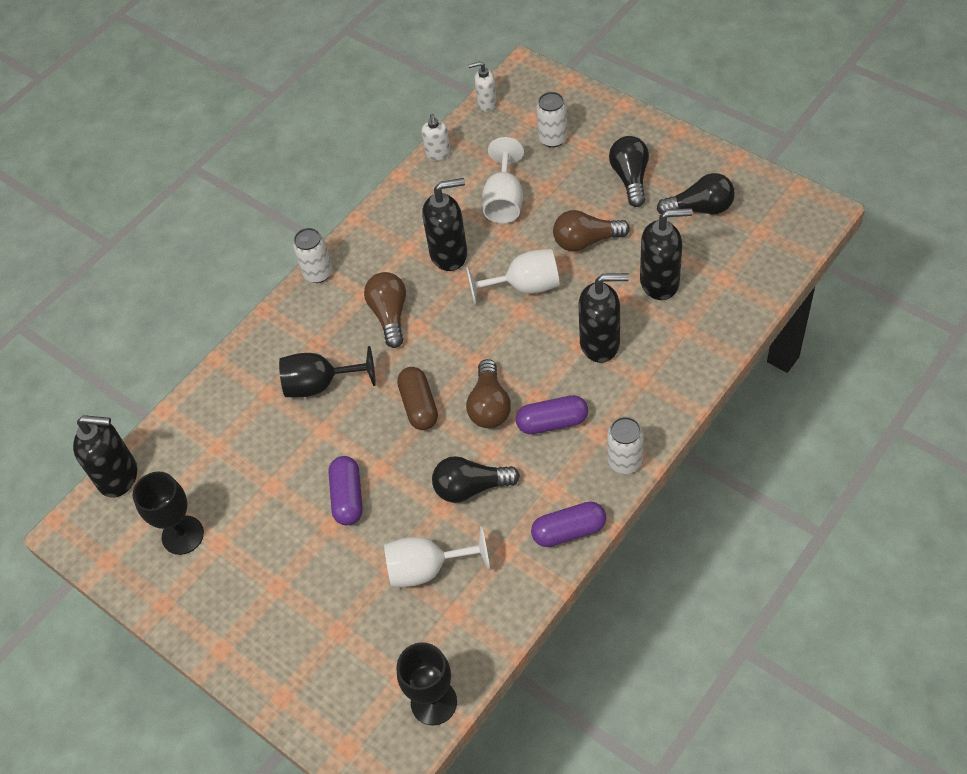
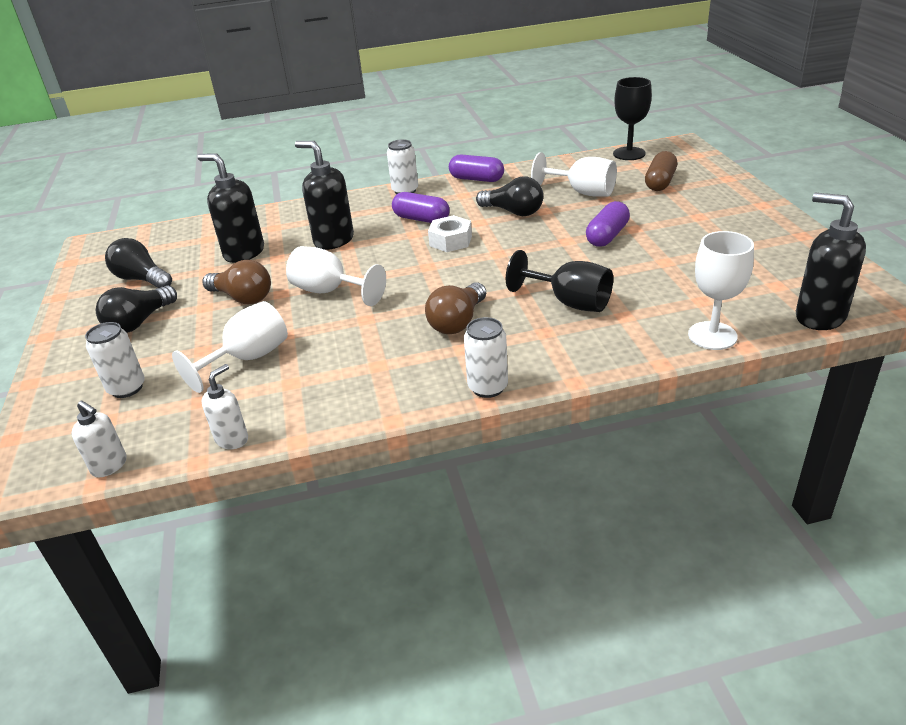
camera: 145 degrees left, 20 degrees down
black goblet [133,471,204,555] -> none
brown capsule [397,367,438,430] -> brown capsule moved to [645,151,677,191]
black soap dispenser [422,178,467,271] -> none
brown light bulb [466,359,511,428] -> white nut [428,215,472,252]
none -> white goblet [688,231,754,350]

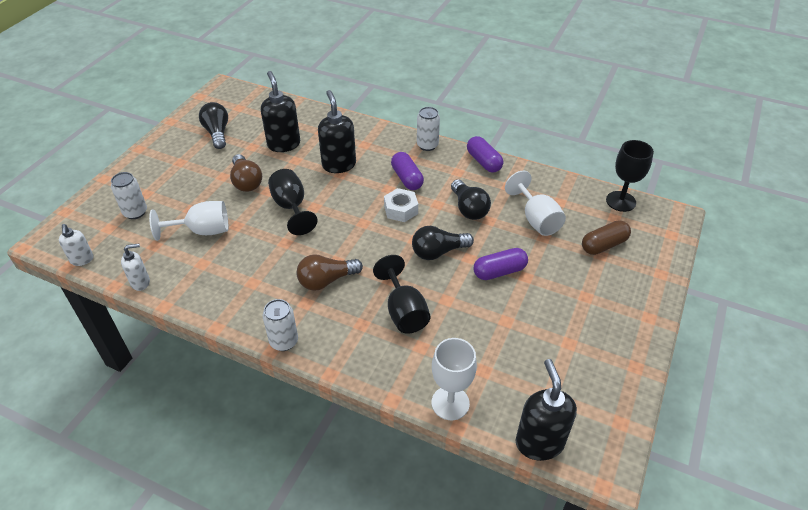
camera: 35 degrees right, 10 degrees up
black light bulb [96,285,177,333] -> black light bulb moved to [412,226,474,260]
white goblet [286,246,386,306] -> black goblet [268,169,318,235]

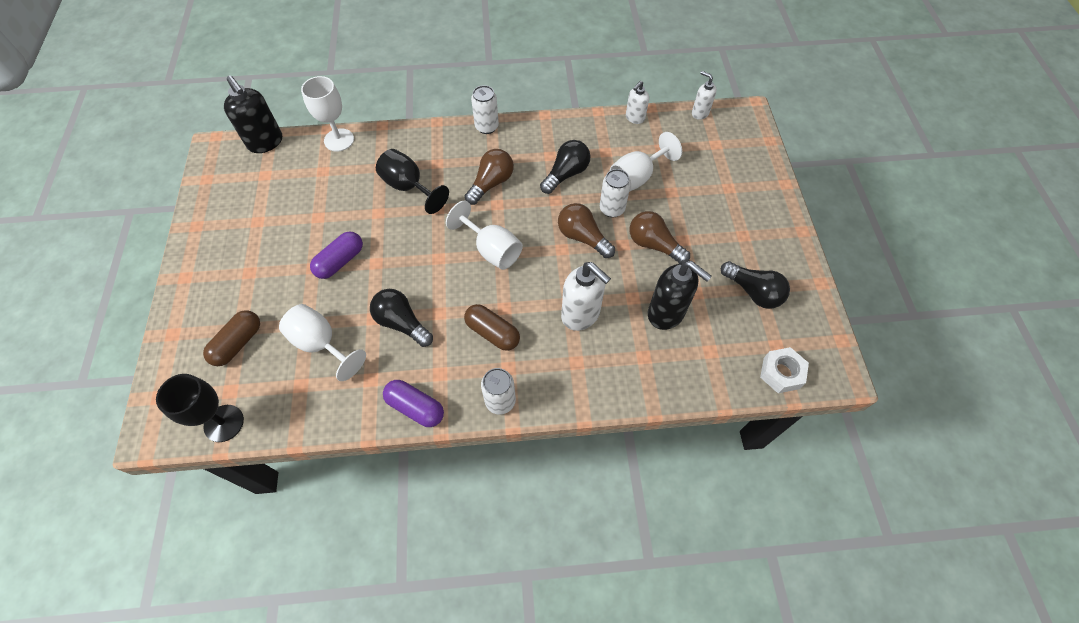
camera: 150 degrees right, 15 degrees up
white can [111,172,147,219] -> white can moved to [600,169,631,218]
black goblet [268,169,318,235] -> brown light bulb [558,203,615,258]
black soap dispenser [318,90,356,173] -> white soap dispenser [561,262,611,331]
white nut [384,188,418,222] -> white nut moved to [760,347,809,393]
purple capsule [391,152,424,190] -> brown capsule [464,304,520,351]
black light bulb [412,226,474,260] -> black light bulb moved to [540,140,591,194]
none -> white goblet [446,201,523,270]

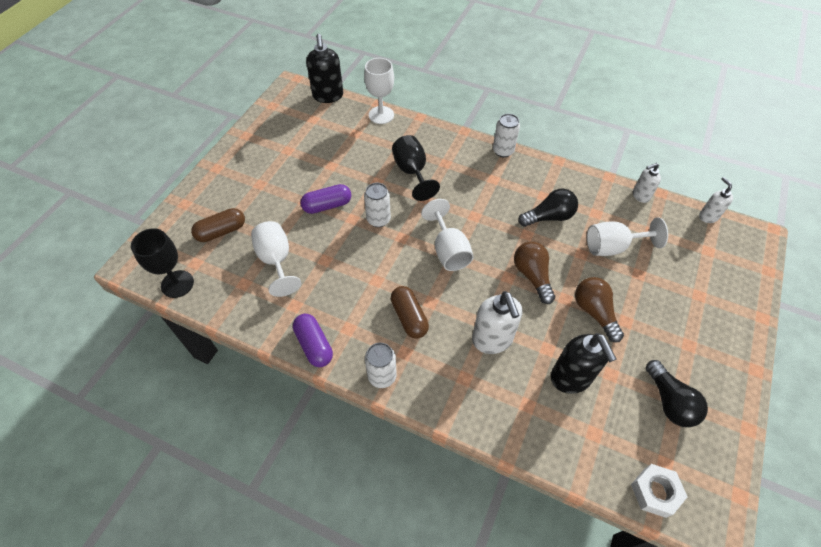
camera: 30 degrees right, 5 degrees down
black light bulb [370,289,433,347] -> none
brown light bulb [465,149,514,205] -> none
white can [600,169,631,218] -> white can moved to [364,183,391,227]

